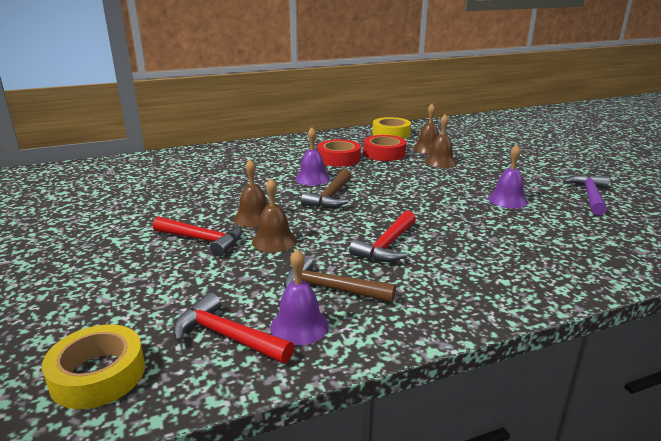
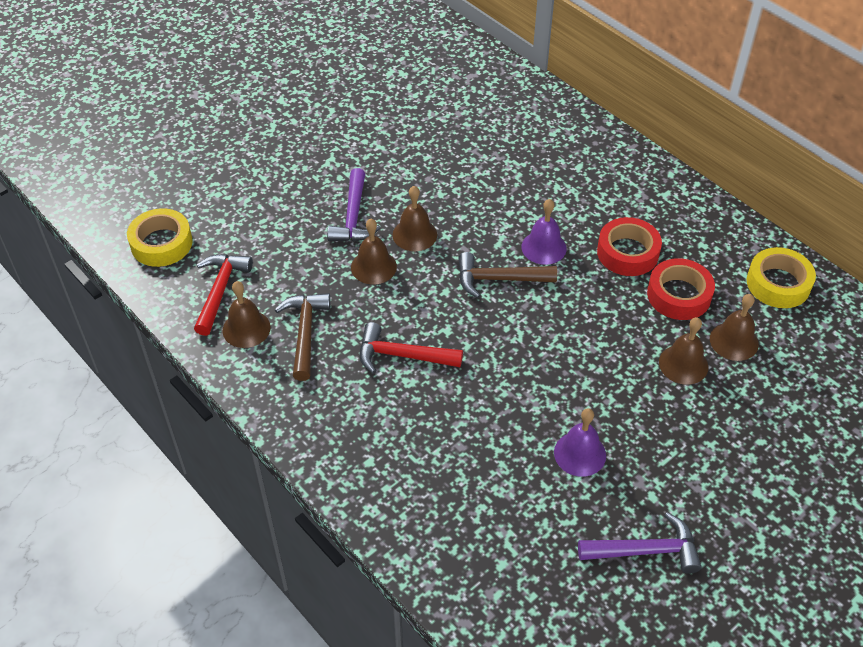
camera: 70 degrees right, 25 degrees up
red hammer [153,216,242,257] -> purple hammer [327,168,380,241]
purple bell [270,249,329,345] -> brown bell [223,281,271,348]

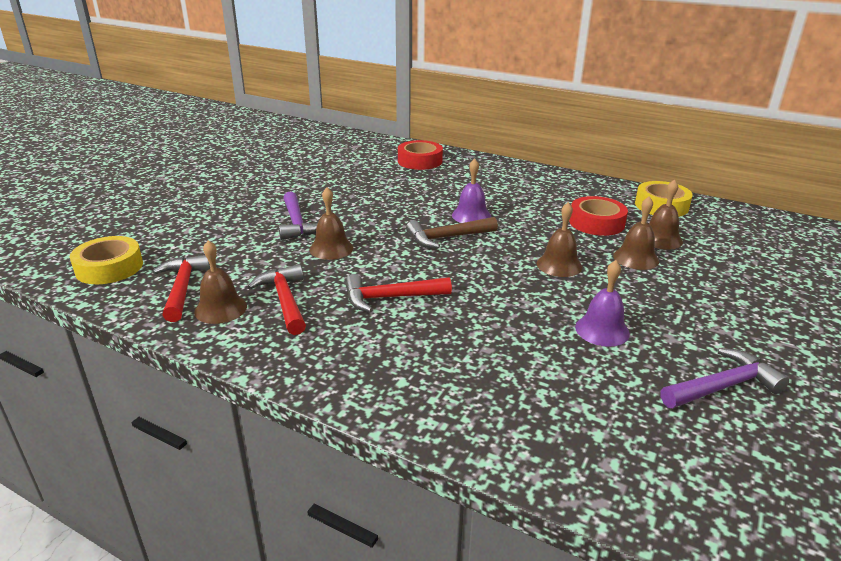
camera: 20 degrees left, 20 degrees down
brown hammer [275,293,331,381] -> red hammer [247,264,306,335]
brown bell [393,186,437,251] -> brown bell moved to [537,202,582,277]
red tape [597,217,662,276] -> red tape moved to [398,140,443,170]

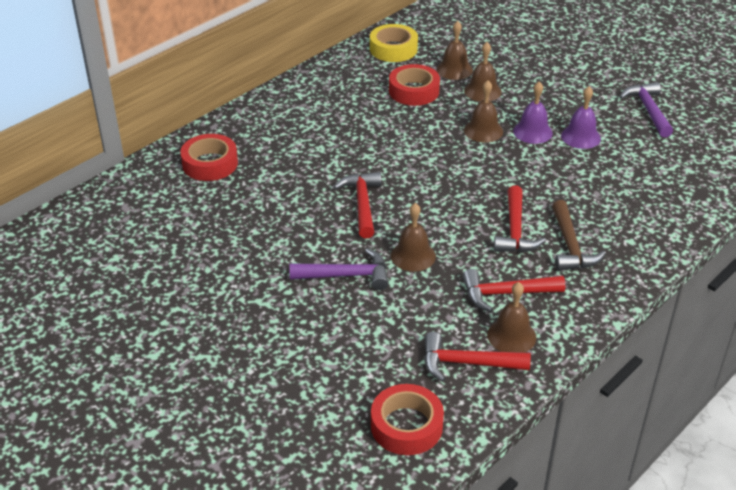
camera: 75 degrees left, 10 degrees up
yellow tape [70,236,143,284] -> red tape [371,384,444,455]
brown hammer [406,217,498,248] -> brown hammer moved to [552,200,606,271]
purple bell [452,159,491,223] -> purple bell moved to [513,81,553,144]
none -> red hammer [334,172,382,238]

